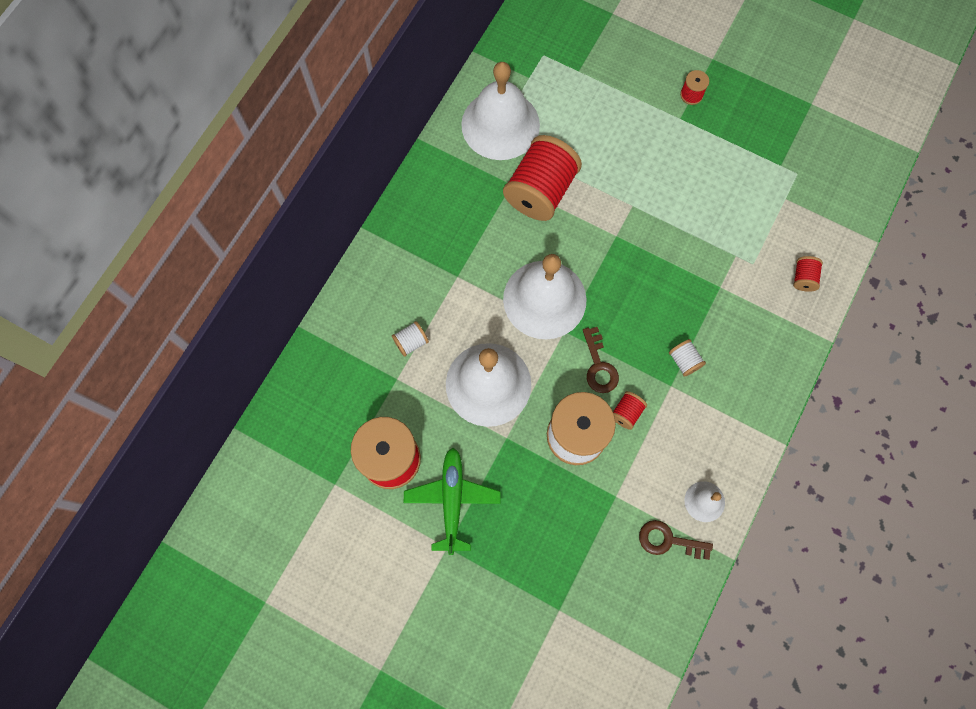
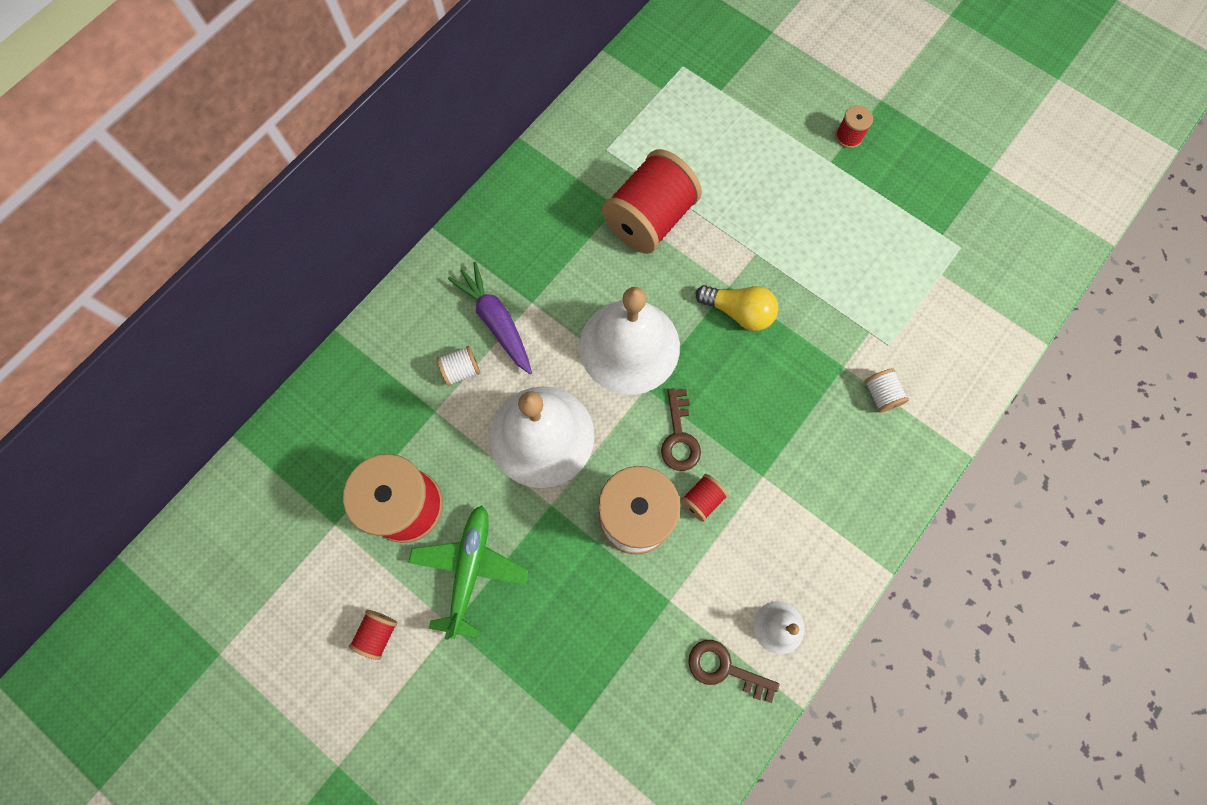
camera: 10 degrees right, 0 degrees up
white bell [461,62,540,160] -> none
white spool [669,339,706,377] -> white spool moved to [864,368,909,413]
red spool [793,256,823,292] -> red spool moved to [349,610,397,660]
none -> purple carrot [448,262,532,374]
none -> yellow light bulb [696,285,778,331]

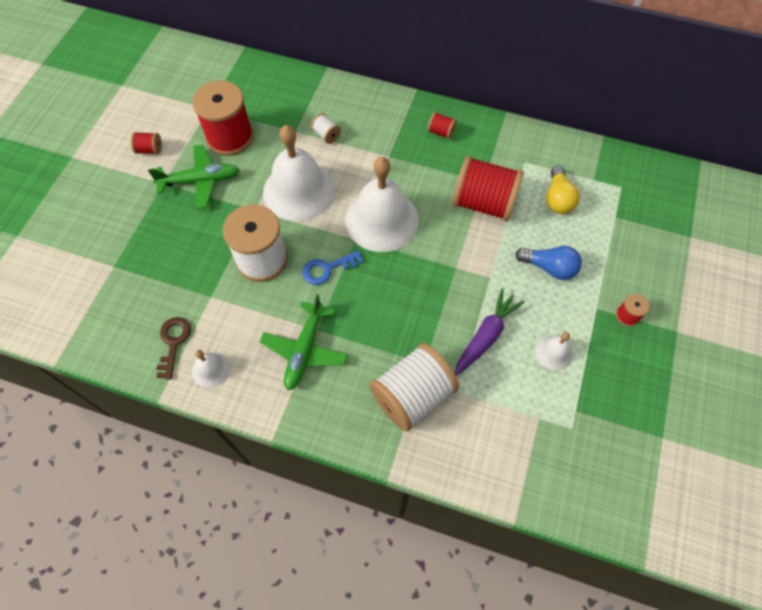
camera: 70 degrees right, 10 degrees down
purple carrot [448,262,532,374] -> purple carrot moved to [455,288,524,376]
brown key [661,388,701,471] -> blue key [302,251,363,285]
red spool [681,474,728,522] -> red spool moved to [428,112,457,139]
yellow light bulb [696,285,778,331] -> yellow light bulb moved to [546,165,580,214]
white spool [864,368,909,413] -> white spool [369,343,459,432], size x2.32
none -> green plane [260,294,348,390]
none -> blue light bulb [515,246,582,280]
none -> white bell [535,332,573,371]

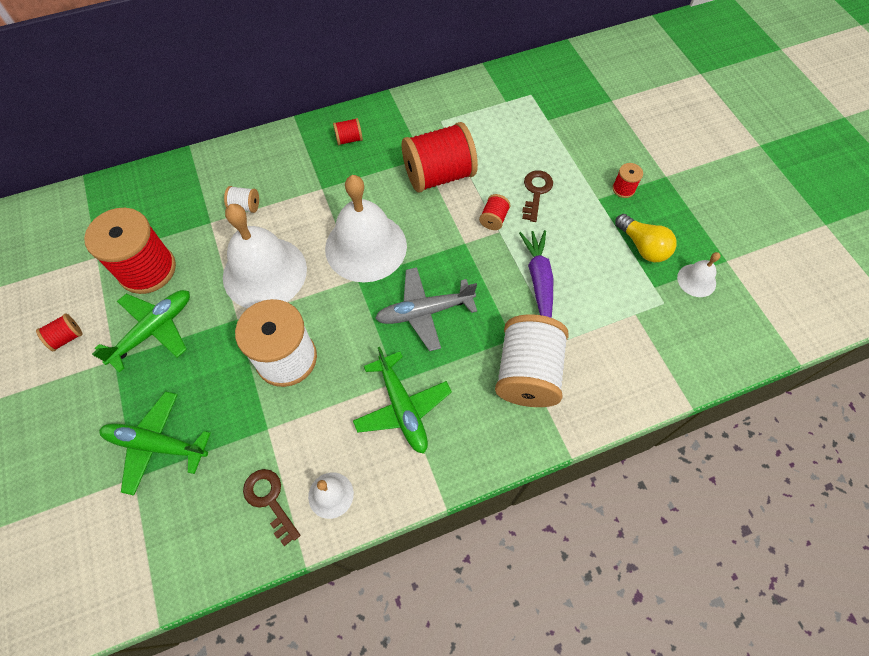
camera: 40 degrees left, 0 degrees up
blue key [302,251,363,285] -> none
blue light bulb [515,246,582,280] -> brown key [522,170,553,222]
white bell [535,332,573,371] -> white bell moved to [677,252,720,297]
yellow light bulb [546,165,580,214] -> yellow light bulb moved to [615,214,677,262]
none -> green plane [99,391,211,496]
none -> grey plane [375,267,477,351]
none -> red spool [479,194,510,230]

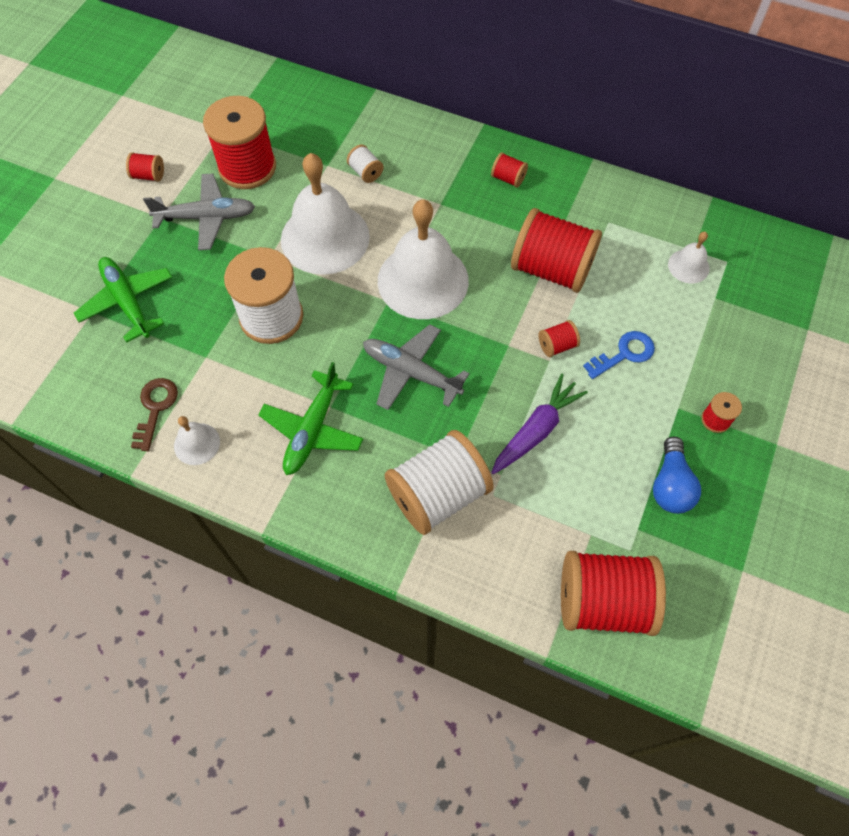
camera: 45 degrees right, 0 degrees up
green plane [92,290,190,373] -> grey plane [143,173,255,250]
brown key [522,170,553,222] -> blue key [583,331,655,379]
yellow light bulb [615,214,677,262] -> blue light bulb [653,437,701,514]
white bell [677,252,720,297] -> white bell moved to [668,232,710,283]
none -> red spool [561,551,666,636]

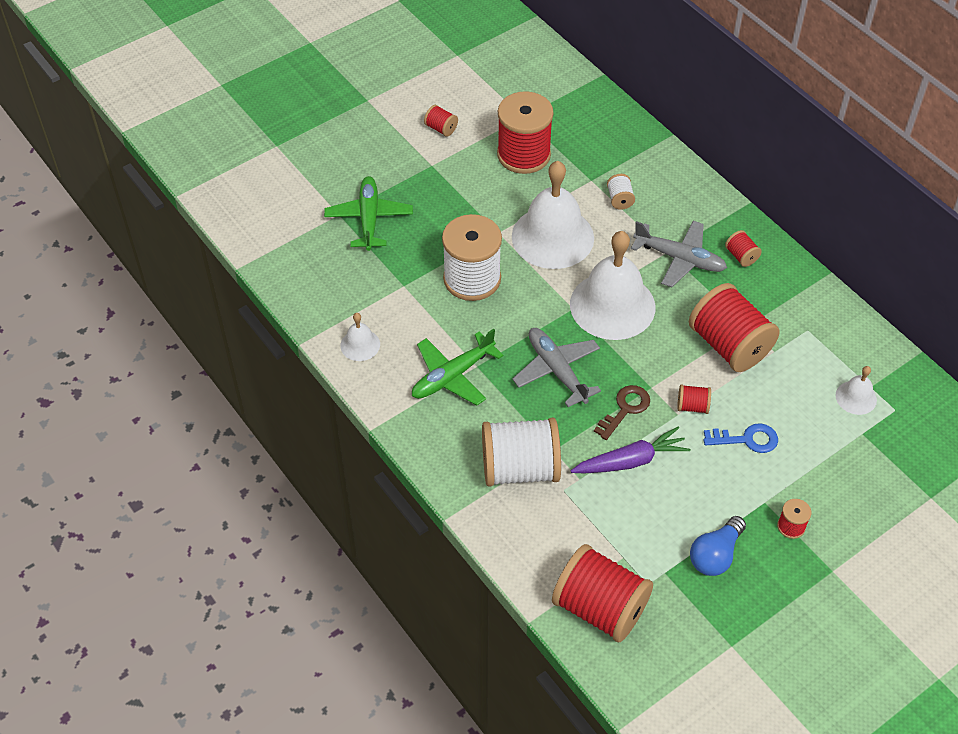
camera: 30 degrees right, 10 degrees down
brown key [131,378,178,451] -> brown key moved to [594,385,650,440]
grey plane [143,173,255,250] -> grey plane moved to [631,221,727,287]

